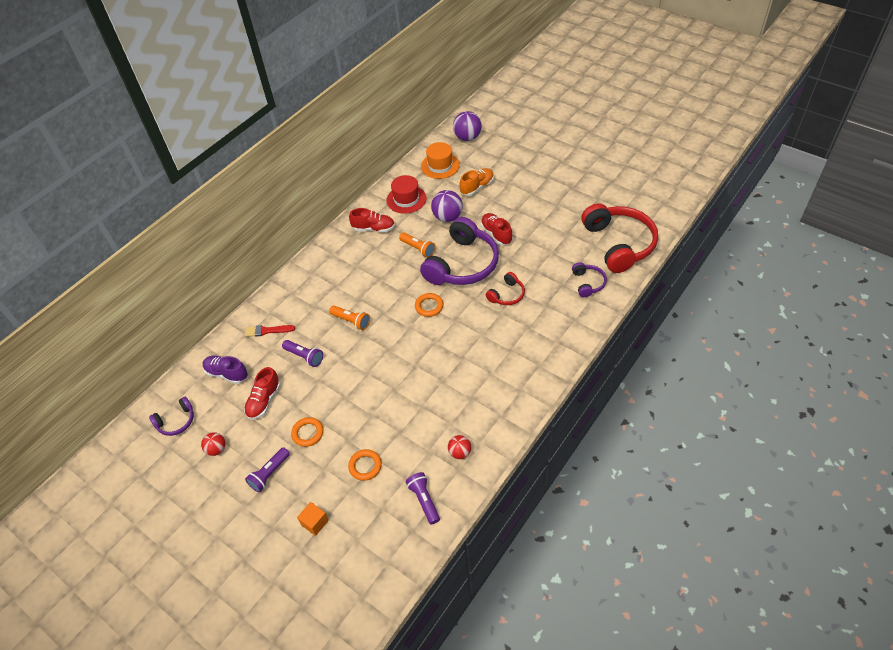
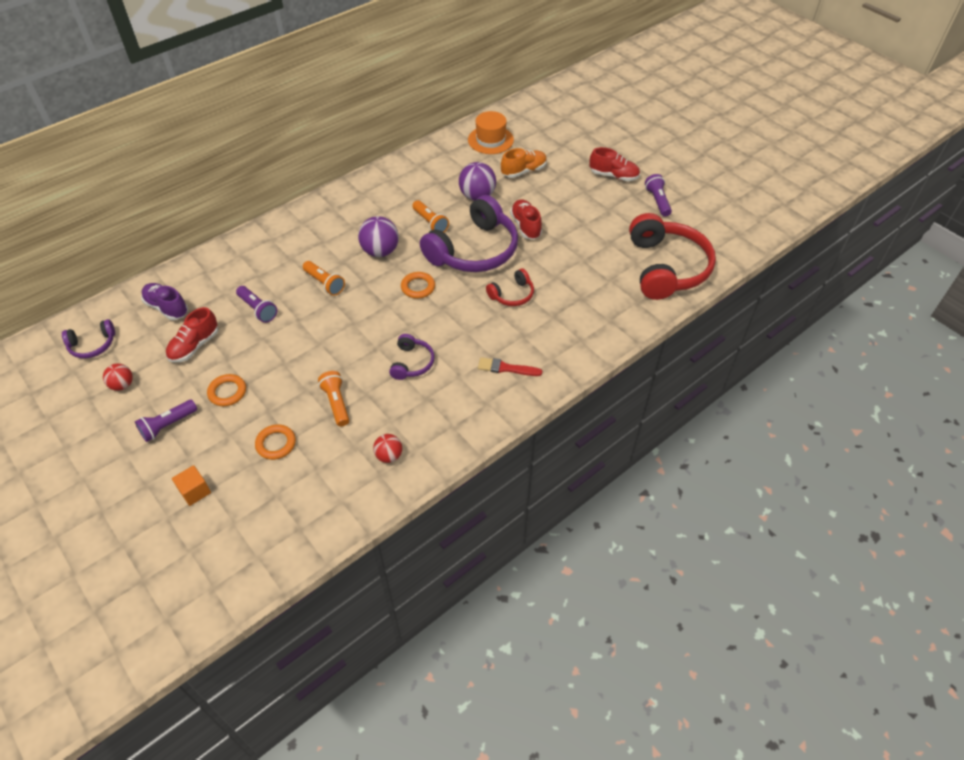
camera: 10 degrees right, 0 degrees up
red brush [245,325,295,337] -> red brush moved to [478,357,542,376]
red shoe [349,208,395,232] -> red shoe moved to [590,147,640,181]
red hat [386,175,427,214] -> none
purple flashlight [406,472,440,525] -> purple flashlight moved to [645,174,672,217]
purple ball [453,111,482,141] -> purple ball moved to [358,216,399,257]
purple headphones [572,262,607,297] -> purple headphones moved to [389,334,435,380]
none -> orange flashlight [318,371,349,426]

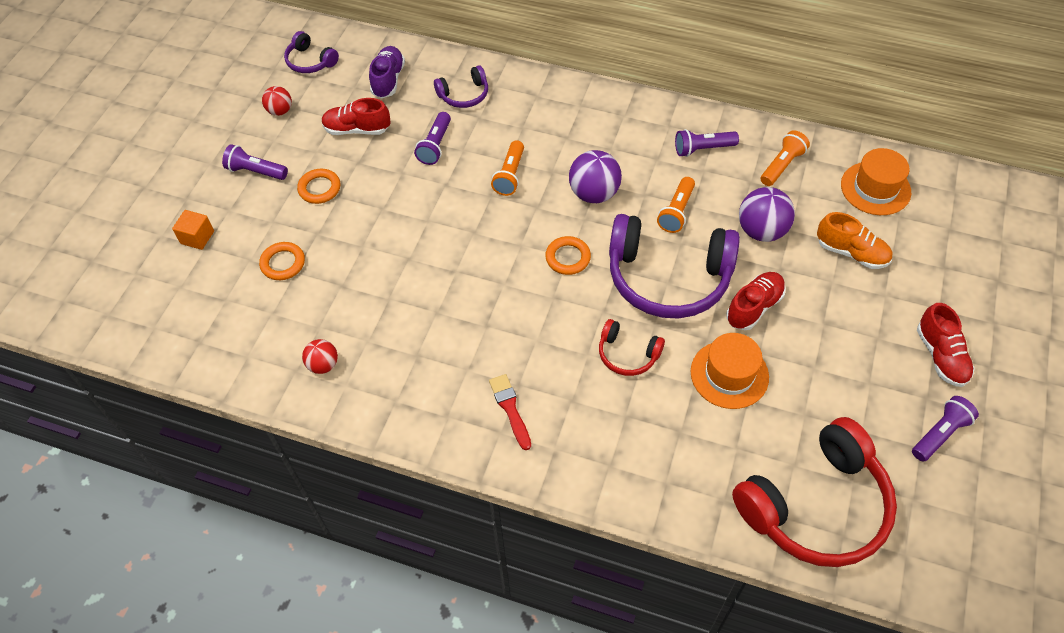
camera: 60 degrees right, 5 degrees up
orange flashlight [318,371,349,426] -> orange flashlight moved to [761,130,810,186]
purple headphones [389,334,435,380] -> purple headphones moved to [434,65,488,108]
none -> purple flashlight [675,129,739,157]
none -> orange hat [691,333,769,409]

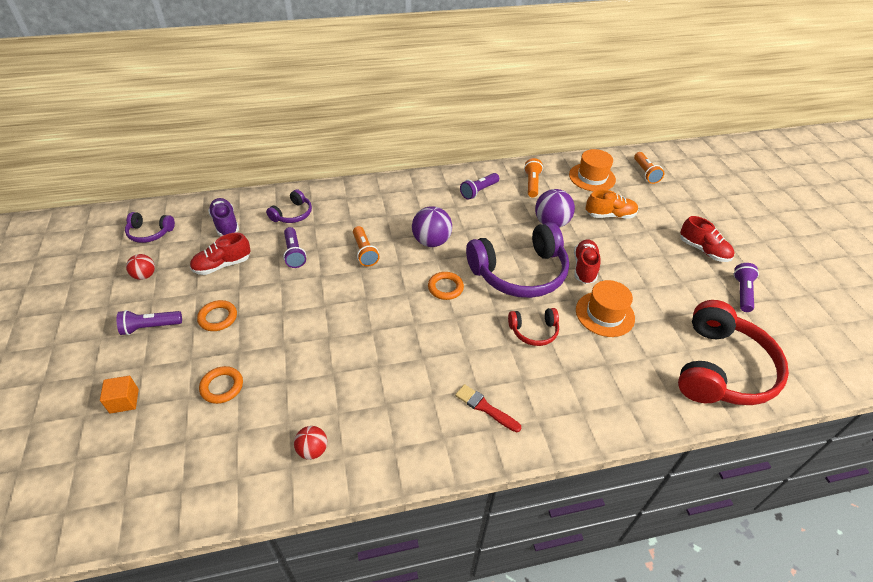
camera: 35 degrees left, 10 degrees down
orange flashlight [657,177,695,233] -> orange flashlight moved to [634,152,664,184]

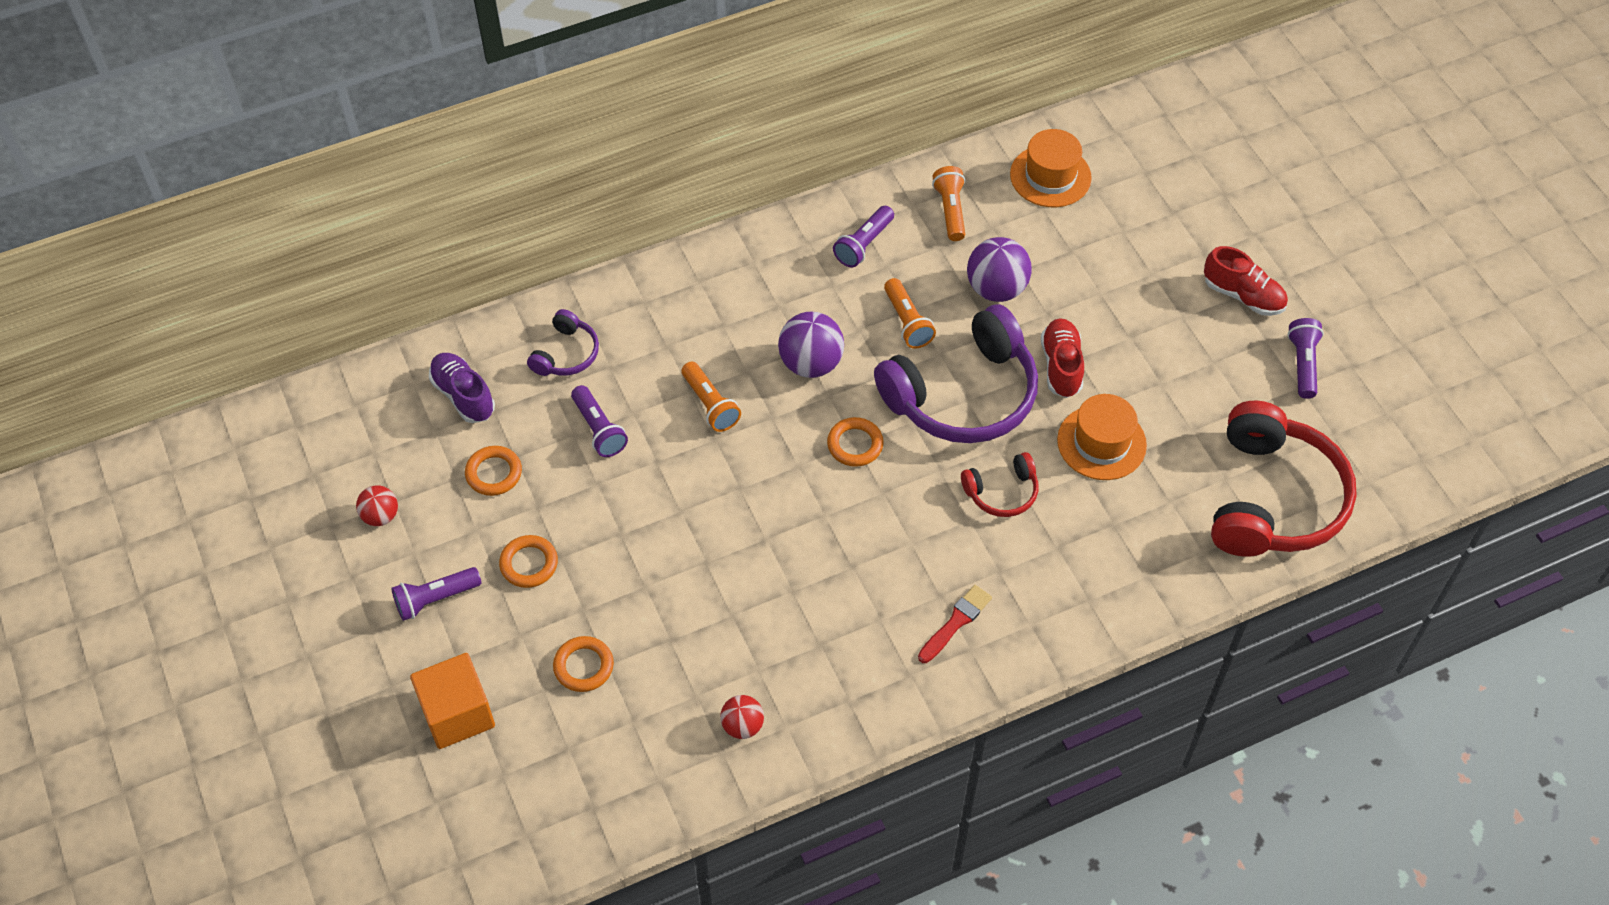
camera: 10 degrees left, 10 degrees up
orange cube [100,376,139,414] -> orange cube [410,653,495,749], size x1.71
purple headphones [125,212,175,243] -> none
red shoe [190,233,251,275] -> orange ring [465,446,522,496]
red brush [455,384,521,432] -> red brush turned 105 degrees clockwise [918,585,992,663]
orange shoe [586,190,638,219] -> none
orange flashlight [634,152,664,184] -> orange flashlight moved to [884,278,936,349]

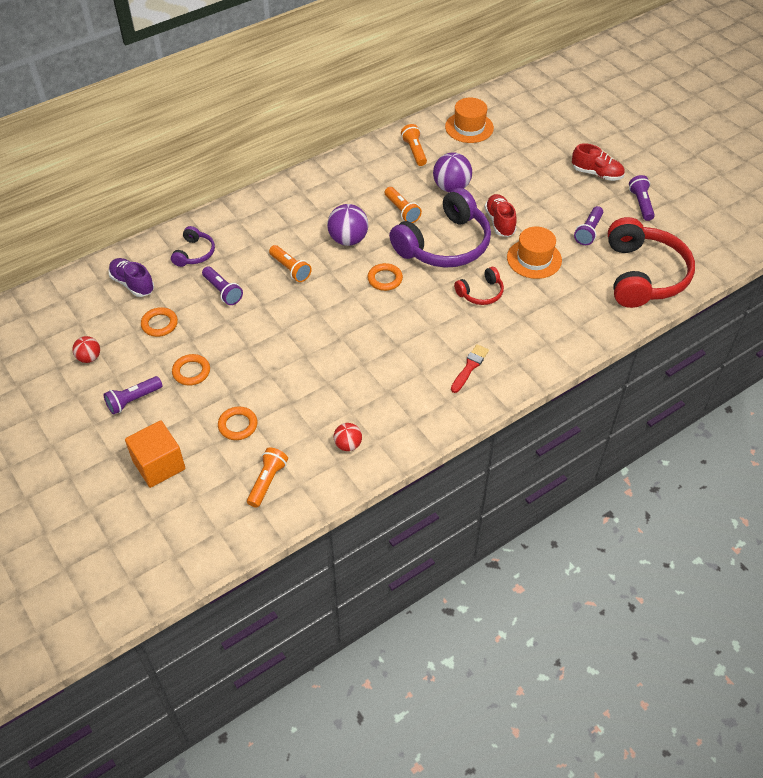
camera: 10 degrees left, 5 degrees down
purple flashlight [833,206,894,268] -> purple flashlight moved to [574,206,603,245]
none -> orange flashlight [247,447,288,508]

